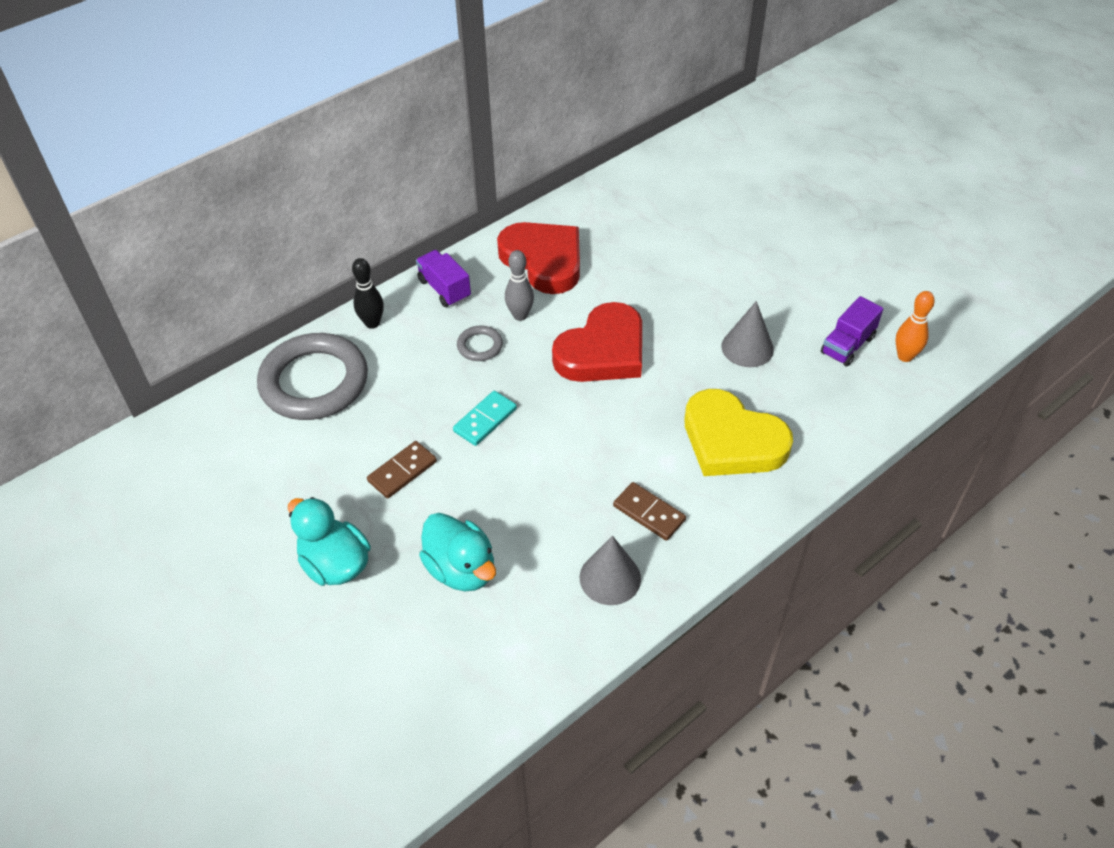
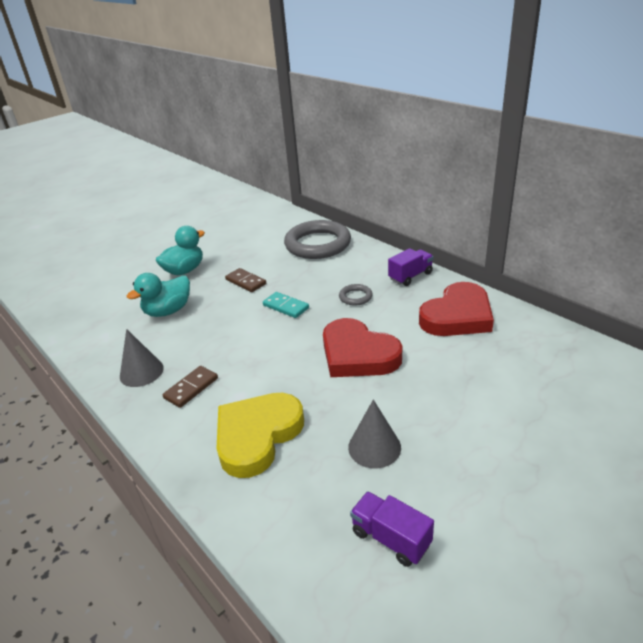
camera: 90 degrees right, 15 degrees down
black bowling pin [352,258,384,329] -> none
grey bowling pin [505,250,534,321] -> none
orange bowling pin [895,291,935,362] -> none

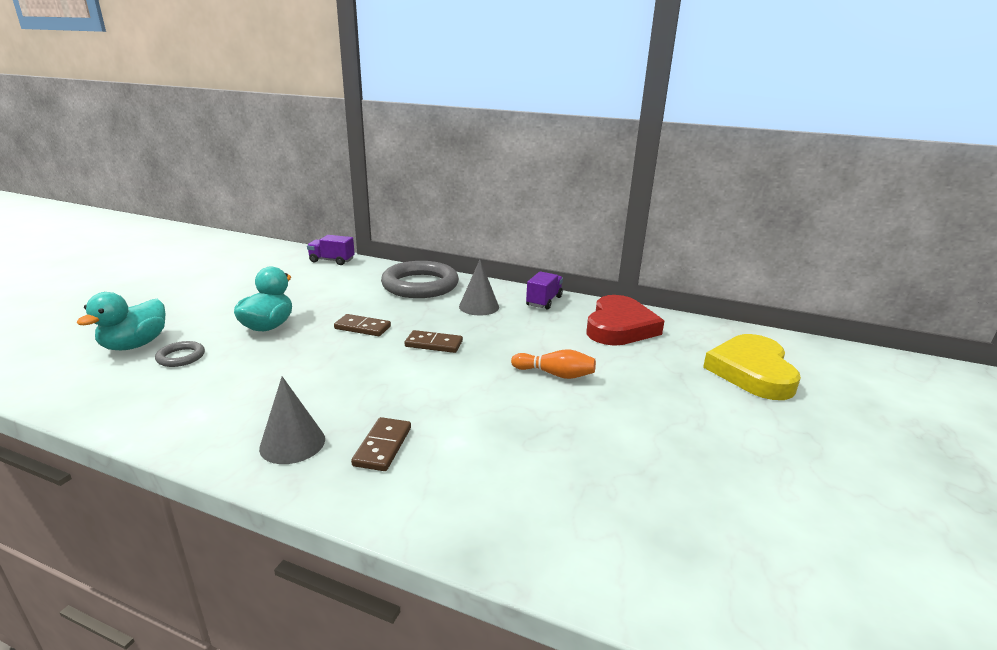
camera: 30 degrees left, 10 degrees down
turquoise duck [127,273,190,317] -> turquoise duck moved to [76,292,165,350]
yellow heart [217,393,304,478] -> yellow heart moved to [703,334,801,400]
turquoise domino [263,292,309,318] -> brown domino [405,330,463,353]
red heart [323,318,402,377] -> orange bowling pin [511,349,596,379]
grey ring [339,284,373,306] -> grey ring moved to [155,341,205,367]
grey cone [348,400,401,468] -> grey cone moved to [459,260,499,316]
purple truck [350,491,434,567] -> purple truck moved to [307,235,355,265]

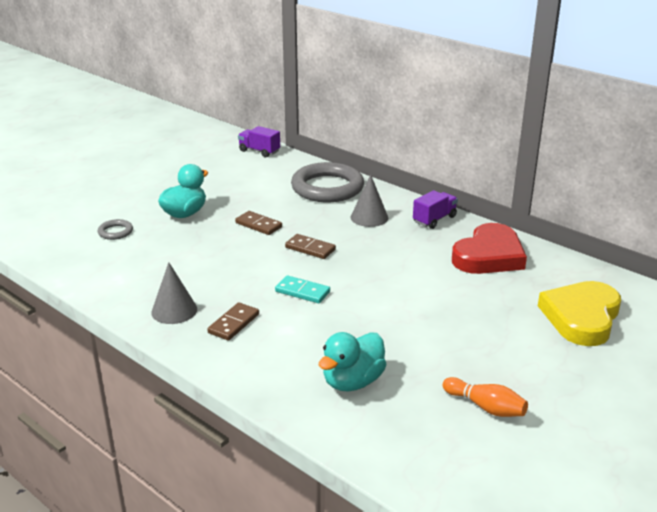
camera: 20 degrees right, 5 degrees up
turquoise duck [76,292,165,350] -> turquoise duck moved to [319,332,387,391]
orange bowling pin [511,349,596,379] -> orange bowling pin moved to [442,377,528,417]
none -> turquoise domino [275,275,330,303]

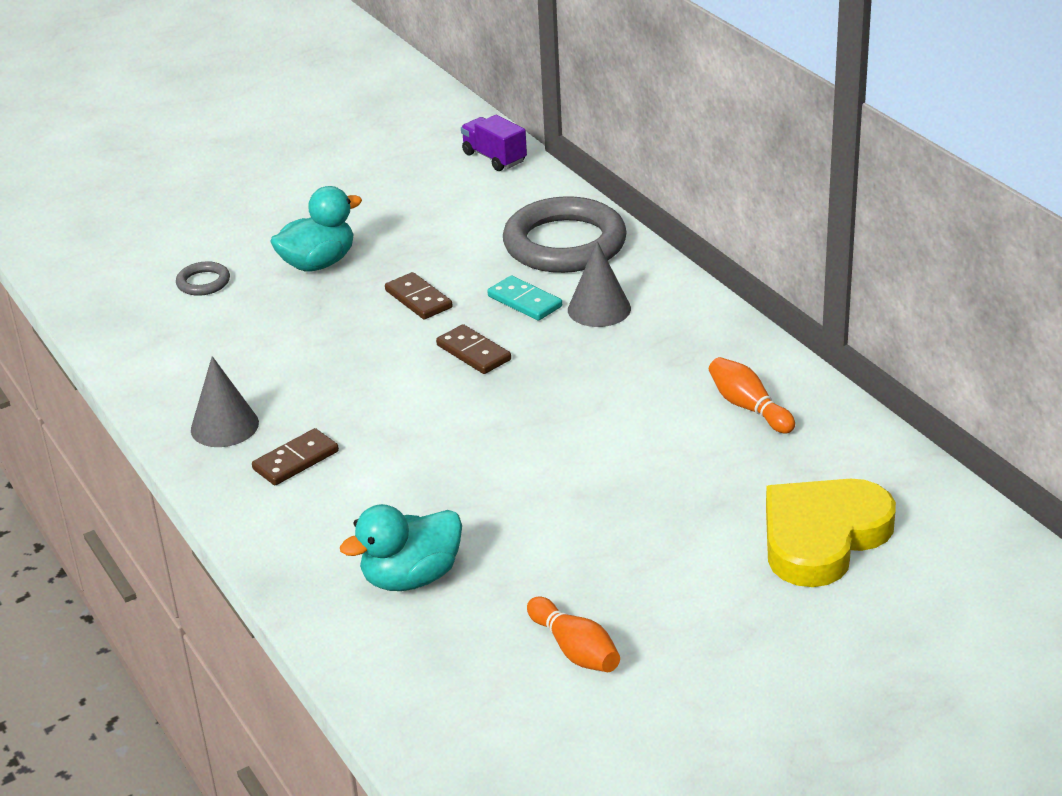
camera: 20 degrees right, 5 degrees up
turquoise domino [275,275,330,303] -> turquoise domino moved to [487,275,562,321]
purple truck [413,190,458,229] -> none
red heart [452,223,527,274] -> orange bowling pin [709,357,795,433]

